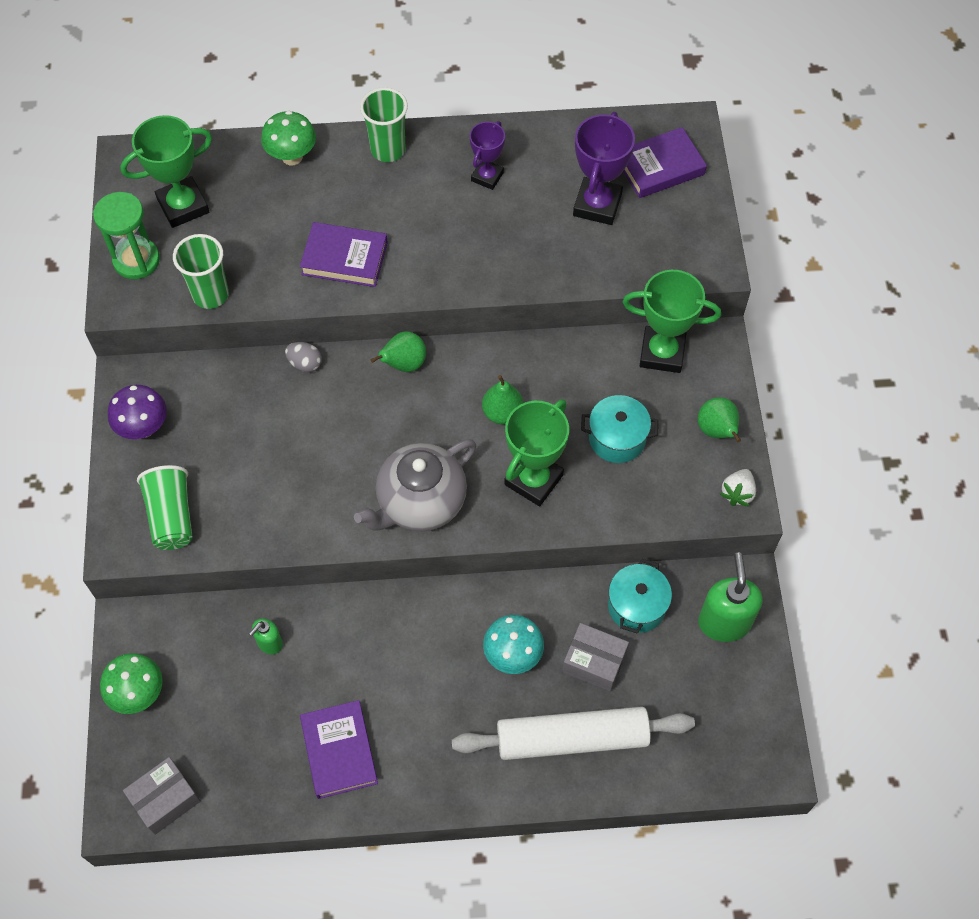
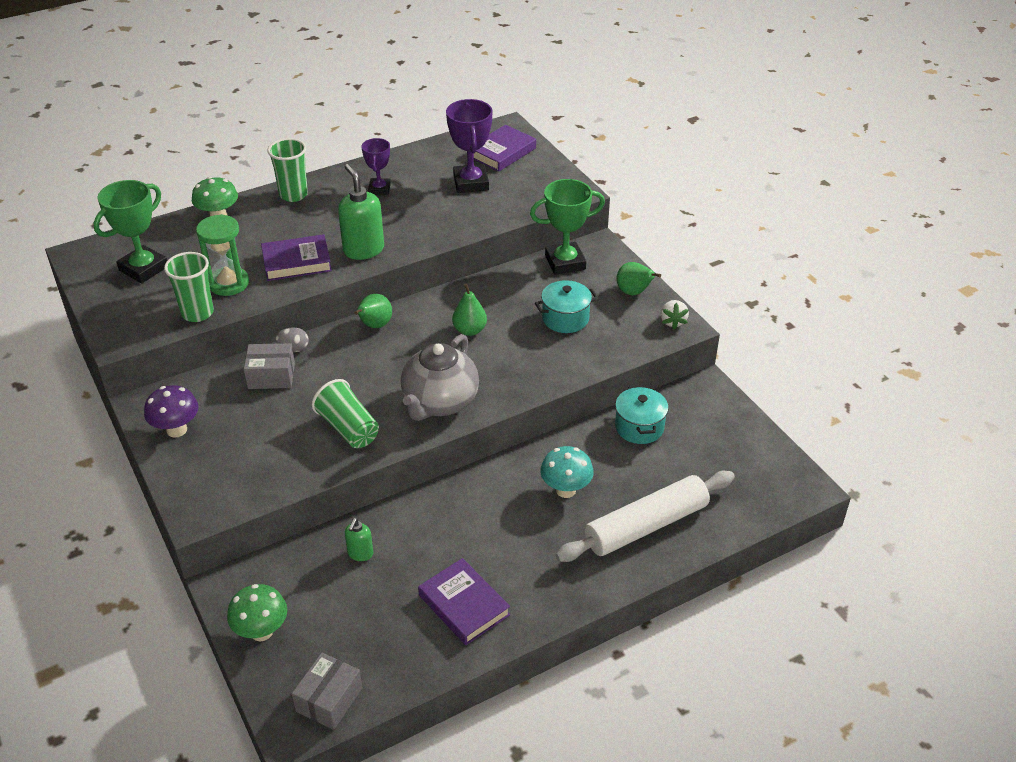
camera: 25 degrees left, 20 degrees down
green hourglass [93,192,160,279] -> green hourglass moved to [196,214,249,296]
green cup [137,465,193,550] -> green cup moved to [312,379,379,448]
green trophy [504,399,569,506] -> none
grey box [562,623,629,692] -> grey box moved to [244,343,295,389]
green soap dispenser [698,552,762,642] -> green soap dispenser moved to [338,164,384,260]

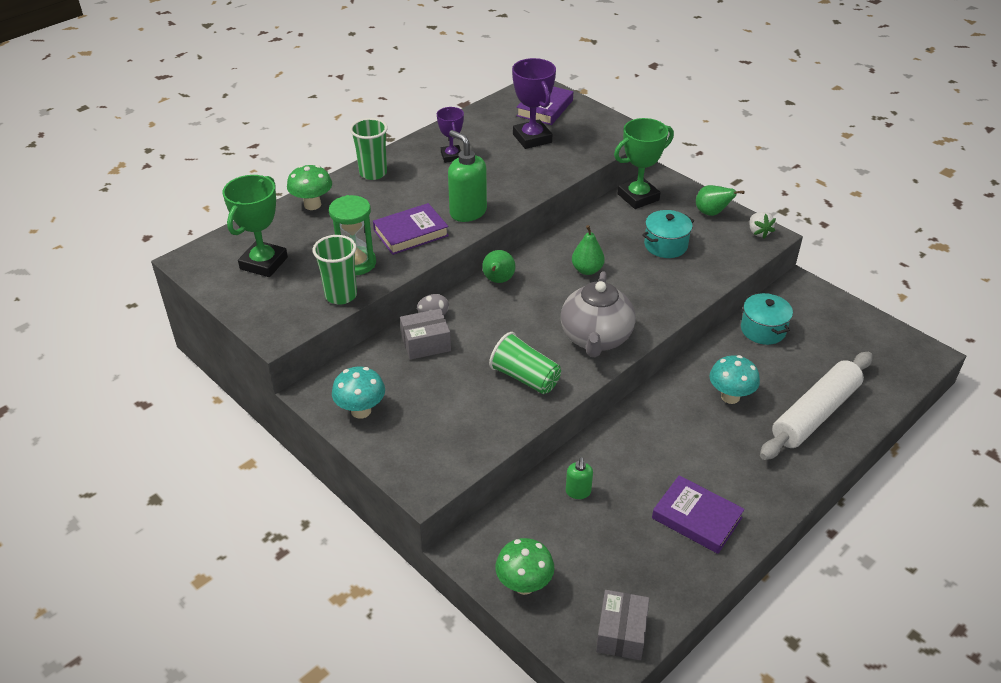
camera: 15 degrees left, 0 degrees up
purple mushroom [144,385,199,438] -> turquoise mushroom [332,367,385,419]

